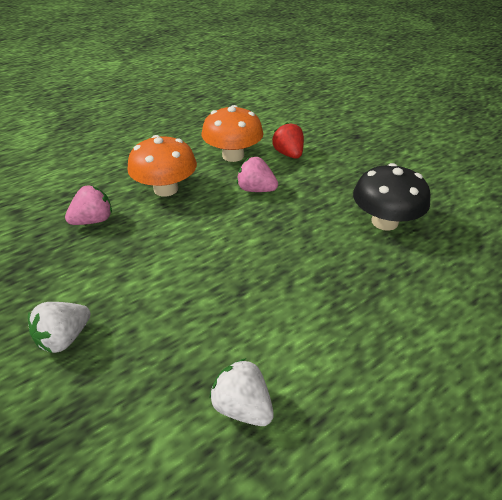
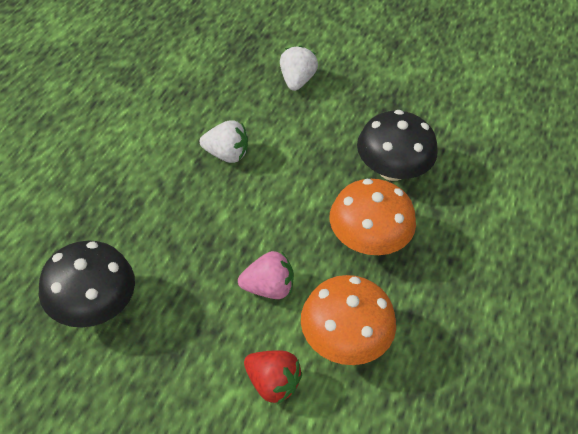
camera: 145 degrees right, 10 degrees up
pink strawberry [65,186,112,225] -> black mushroom [357,110,438,181]
white strawberry [209,358,274,426] -> white strawberry moved to [200,120,248,163]

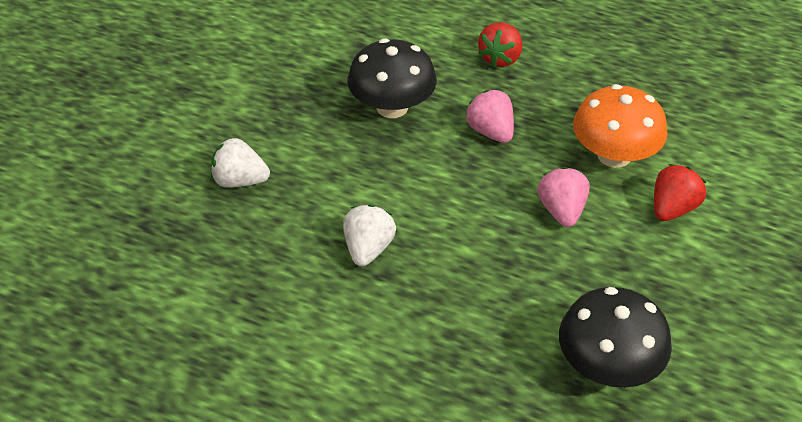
camera: 85 degrees left, 5 degrees down
orange mushroom [330,179,416,255] -> pink strawberry [465,90,514,143]
none -> red strawberry [478,22,522,67]

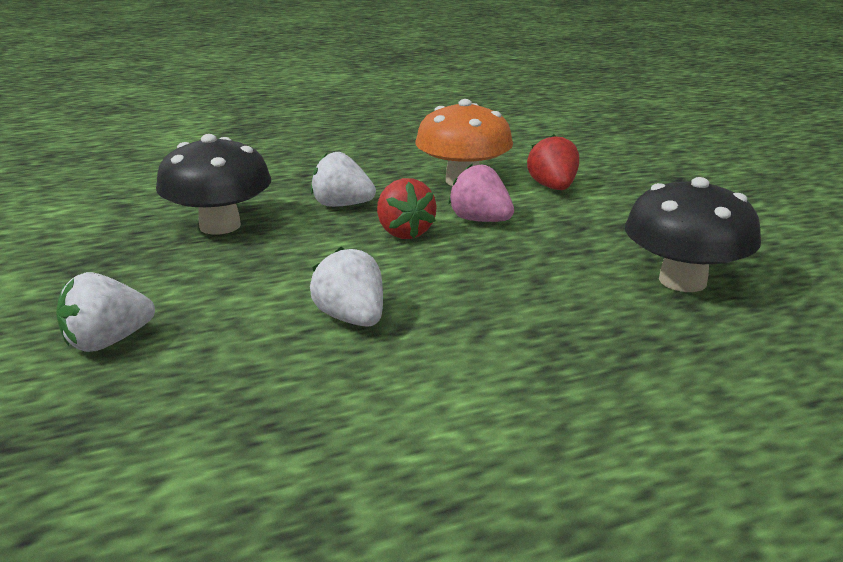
camera: 45 degrees left, 20 degrees down
pink strawberry [465,90,514,143] -> white strawberry [311,152,376,207]
red strawberry [478,22,522,67] -> red strawberry moved to [377,178,437,239]

